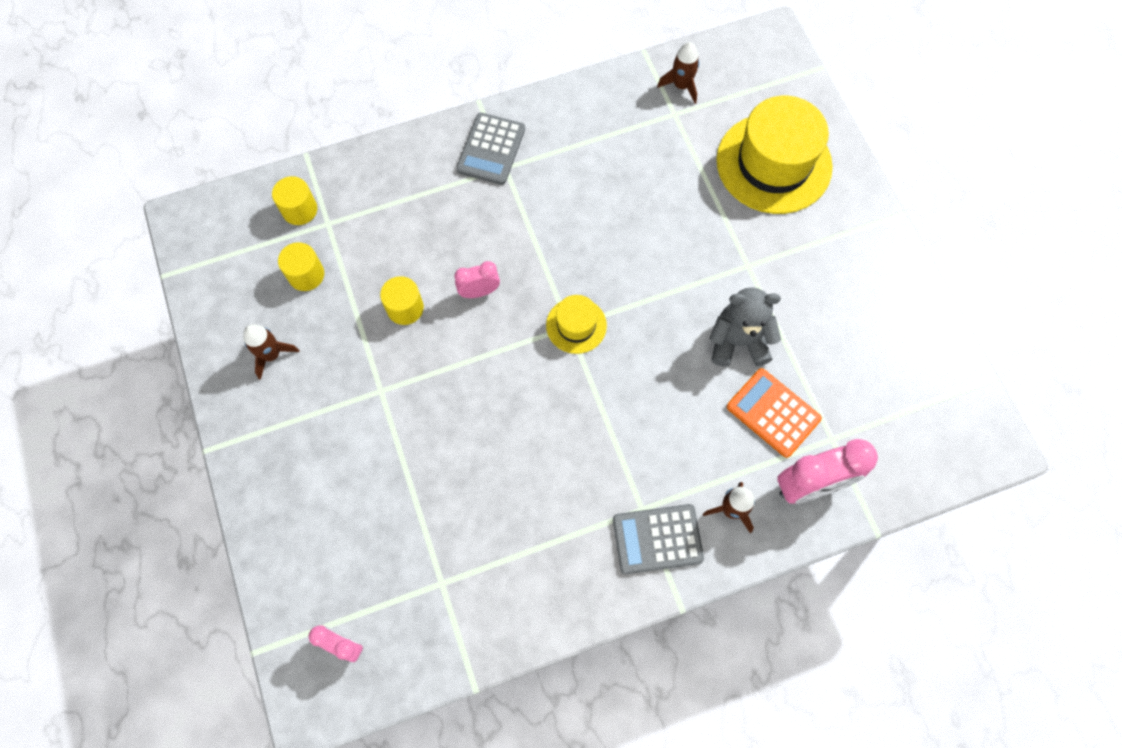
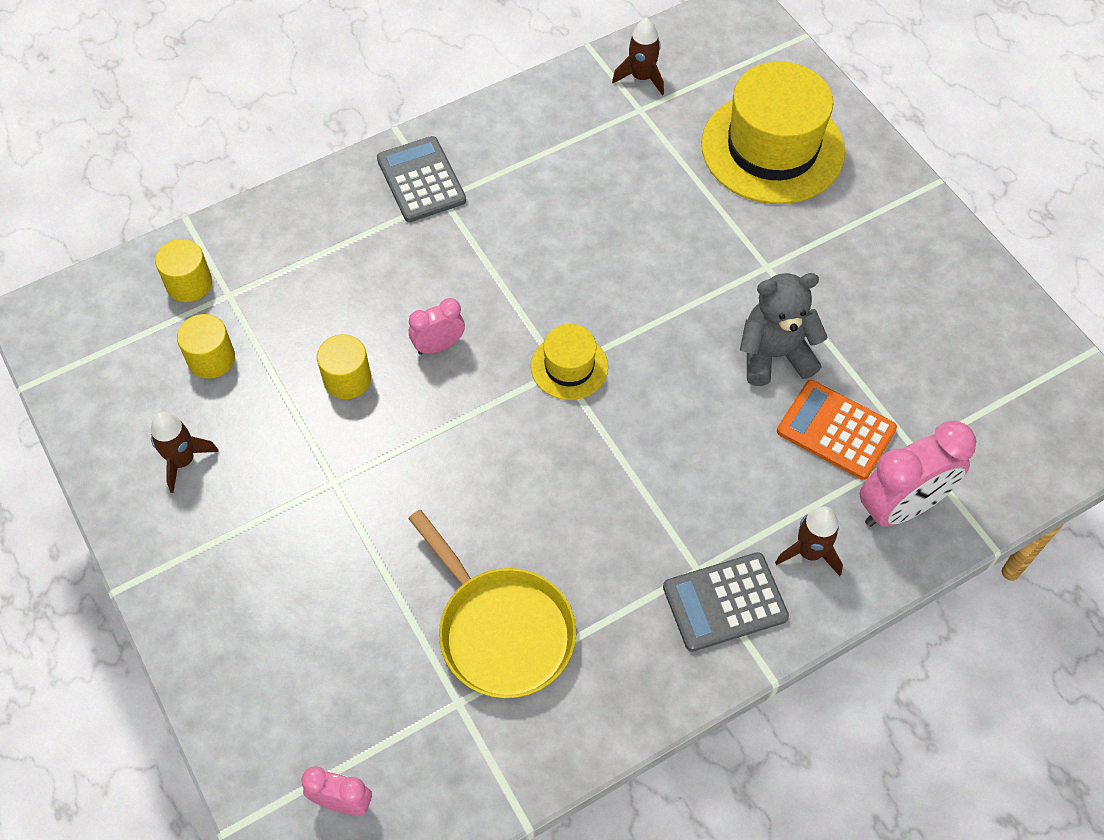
camera: 10 degrees left, 10 degrees down
grey calculator [456,113,525,185] -> grey calculator turned 150 degrees clockwise [377,136,466,222]
none -> yellow pan [408,510,576,698]

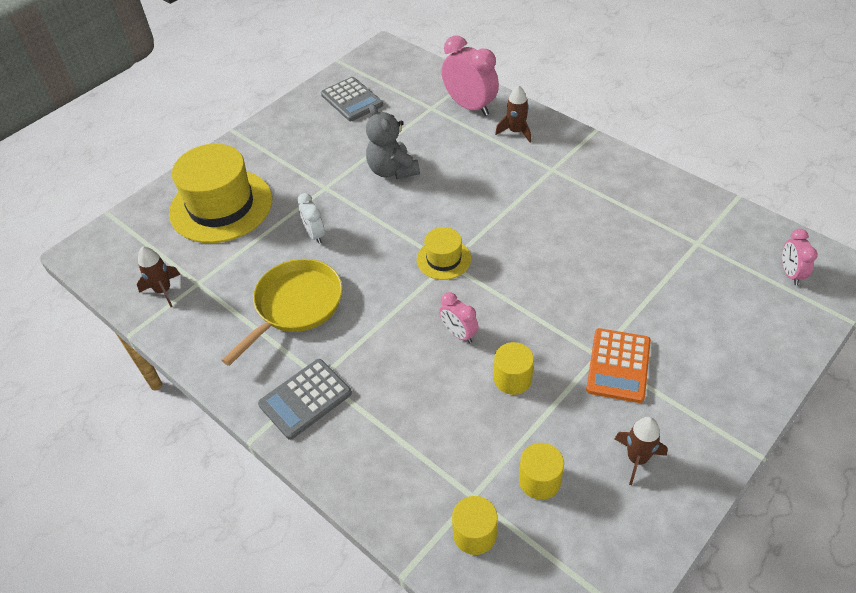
camera: 105 degrees left, 10 degrees down
yellow pan [408,510,576,698] -> yellow pan moved to [221,259,343,366]
grey calculator [663,552,789,652] -> grey calculator moved to [321,77,383,121]
orange calculator [777,380,897,480] -> orange calculator moved to [586,328,651,403]
none -> white clock [297,193,325,244]

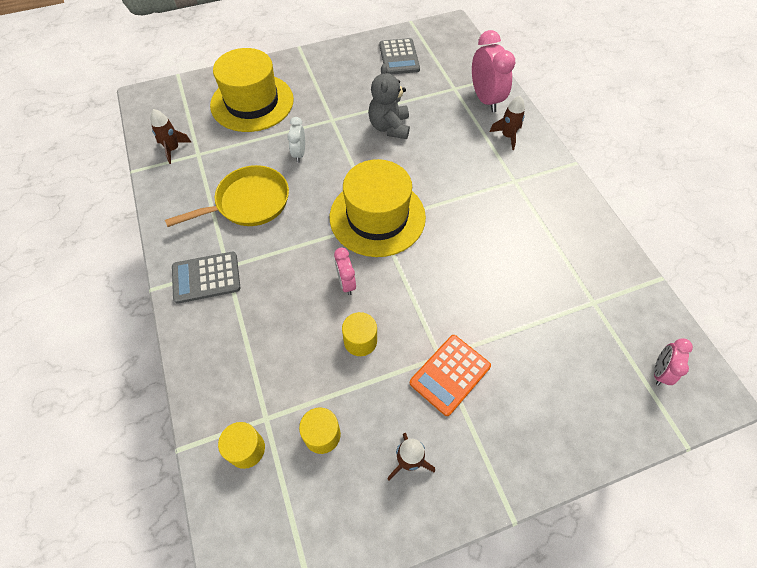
camera: 25 degrees right, 10 degrees up
yellow hat [417,227,471,280] -> yellow hat [330,159,426,257], size x2.03

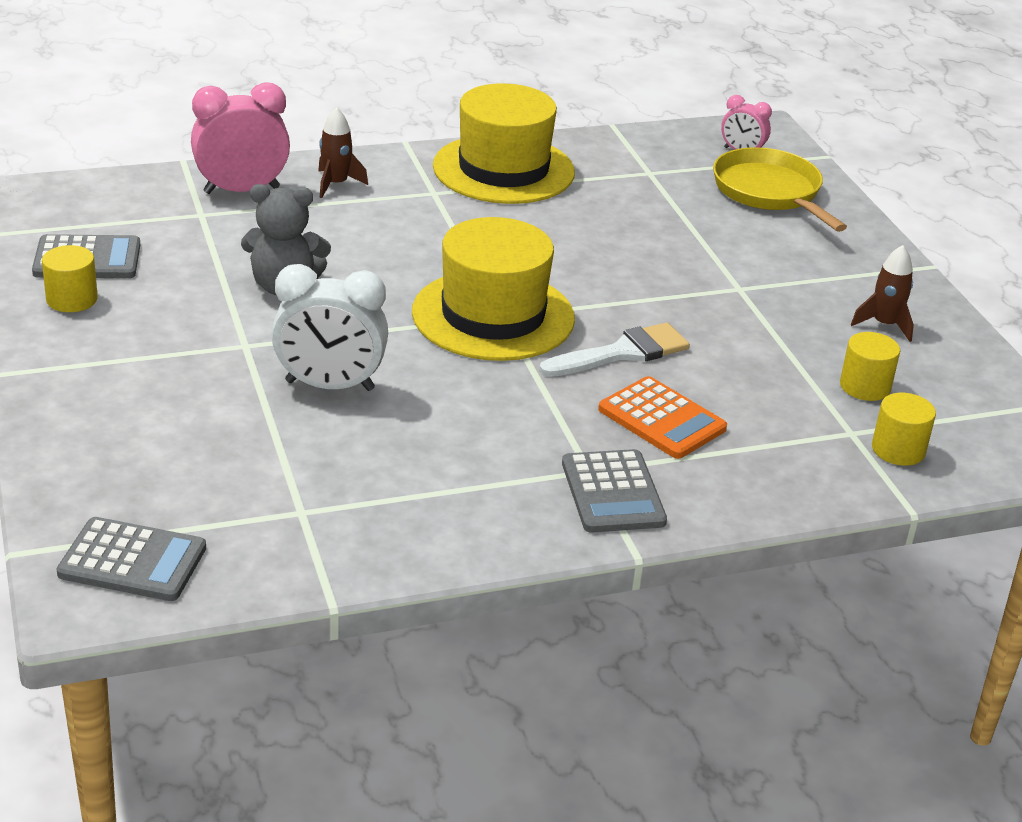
camera: 90 degrees left, 25 degrees down
brown rocket [151,109,191,164] -> none
yellow pan [165,165,289,227] -> yellow pan moved to [713,147,847,232]
yellow hat [210,48,294,132] -> yellow hat moved to [433,83,575,204]
white clock [287,117,305,162] -> white clock [271,264,388,391], size x1.81
pink clock [334,248,356,295] -> white brush [539,322,690,377]
yellow cylinder [342,312,377,356] -> yellow cylinder moved to [42,245,98,312]
orange calculator [410,335,491,416] -> orange calculator moved to [598,376,727,459]
none -> grey calculator [56,517,206,601]

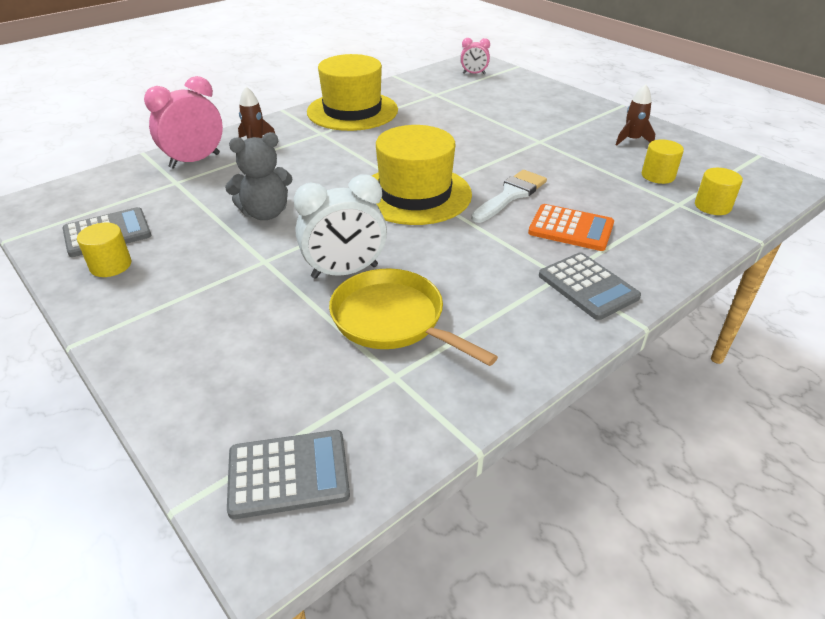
camera: 20 degrees left, 5 degrees up
yellow pan [713,147,847,232] -> yellow pan moved to [329,268,498,366]

